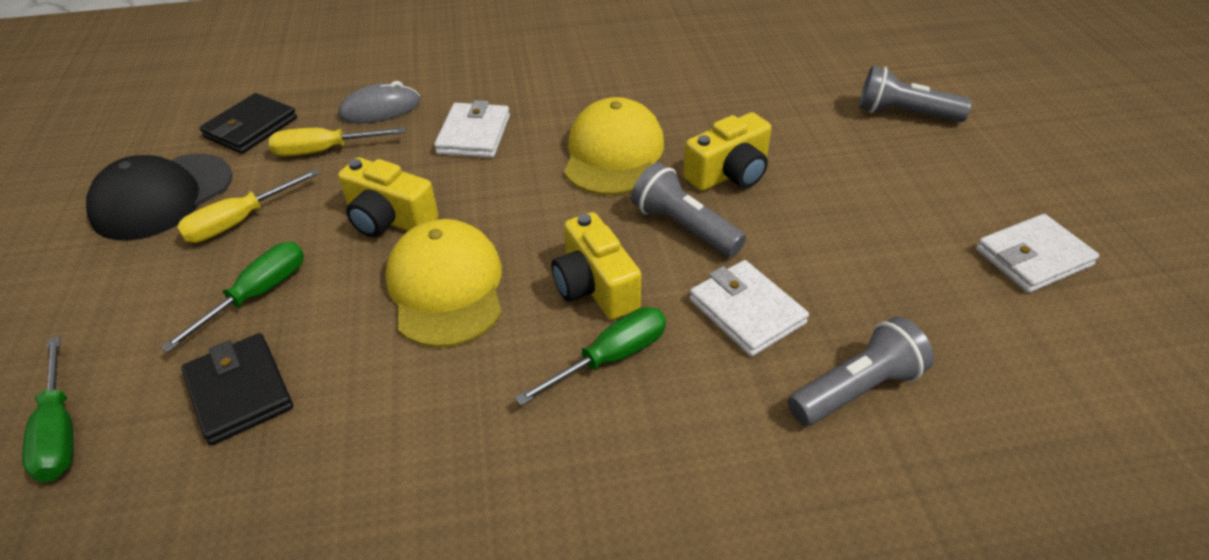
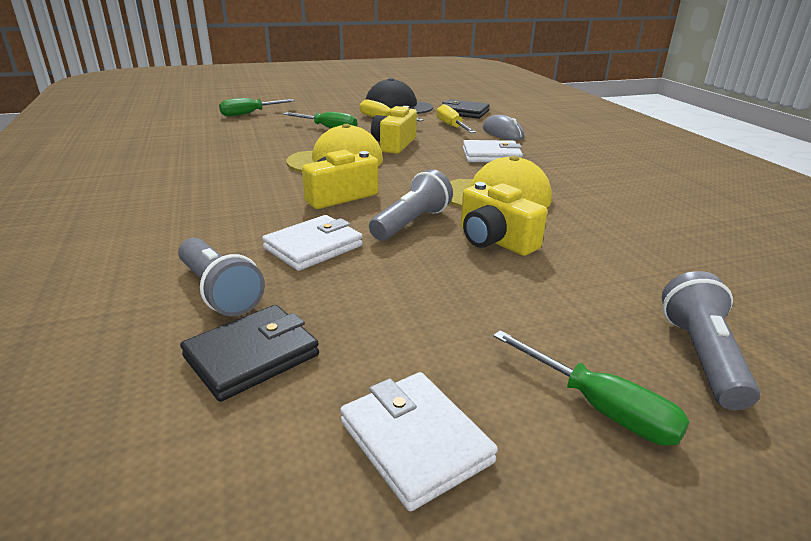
camera: 80 degrees right, 15 degrees down
black wallet [181,333,293,445] -> black wallet moved to [180,305,319,402]
green screwdriver [515,307,666,406] -> green screwdriver moved to [493,330,690,446]

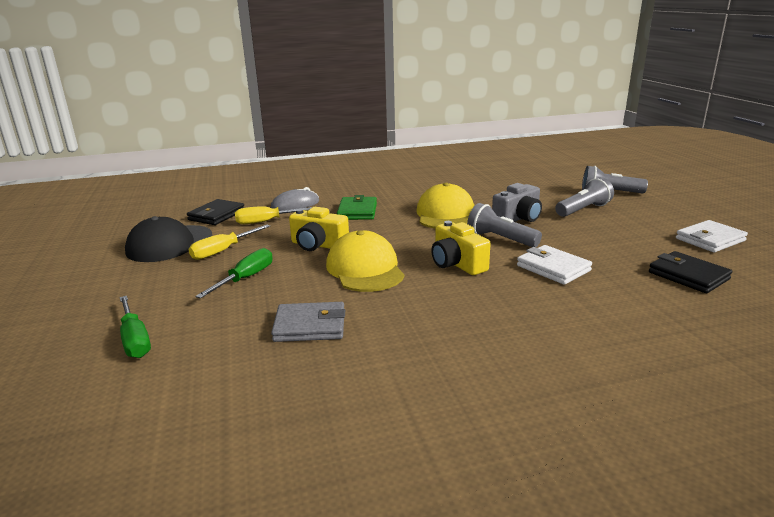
camera: 85 degrees left, 5 degrees down
grey flashlight [178,238,265,316] -> grey flashlight moved to [555,177,614,217]
yellow camera [461,182,547,256] -> grey camera [492,183,542,222]
white wallet [463,140,523,162] -> green wallet [337,195,377,220]
green screwdriver [493,330,690,446] -> none
none -> grey wallet [271,302,345,342]

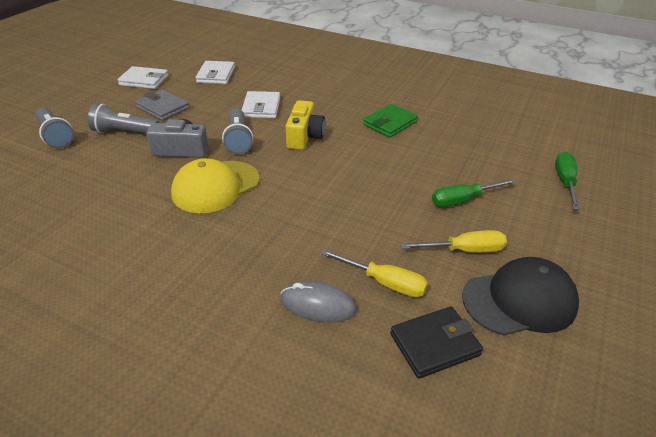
camera: 140 degrees left, 15 degrees up
grey wallet [271,302,345,342] -> grey wallet moved to [135,90,189,121]
yellow camera [289,207,349,251] -> none
yellow cap [326,230,405,292] -> none
green wallet [337,195,377,220] -> green wallet moved to [363,104,418,138]
black wallet [649,251,732,293] -> white wallet [196,61,235,84]

